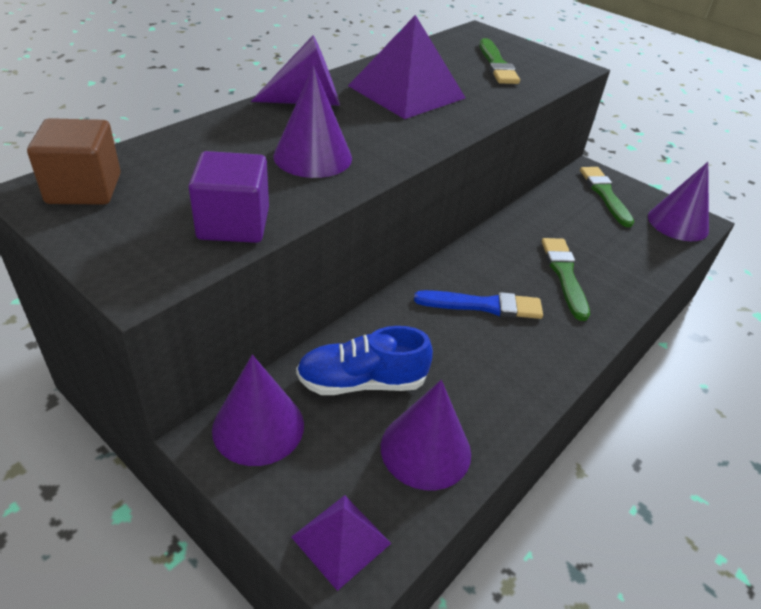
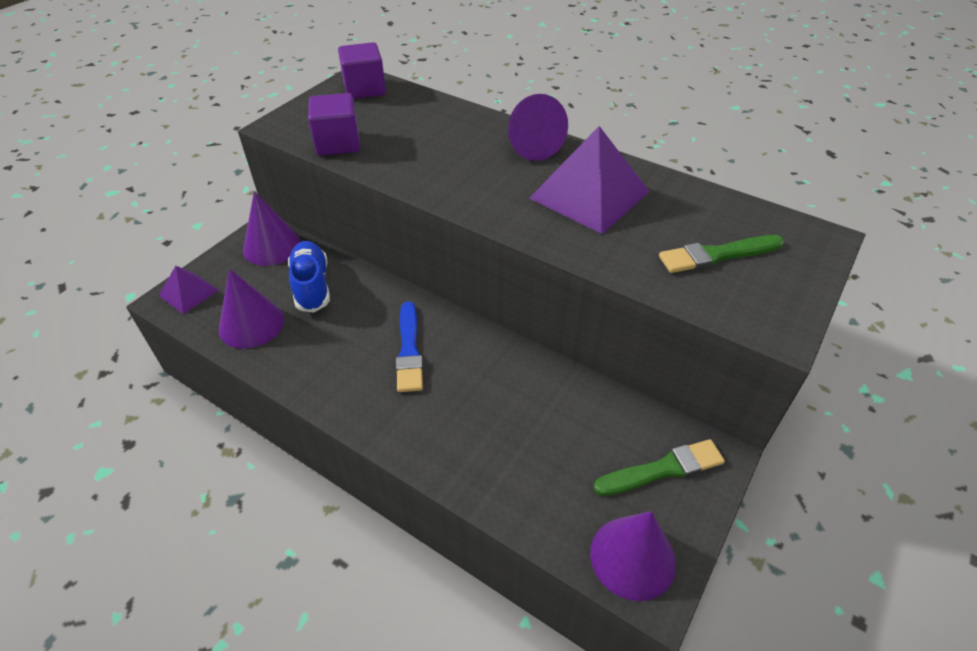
camera: 85 degrees right, 5 degrees up
brown cube [27,118,121,205] -> purple cube [338,42,386,99]
purple cone [273,66,352,178] -> none
green brush [542,238,590,321] -> none

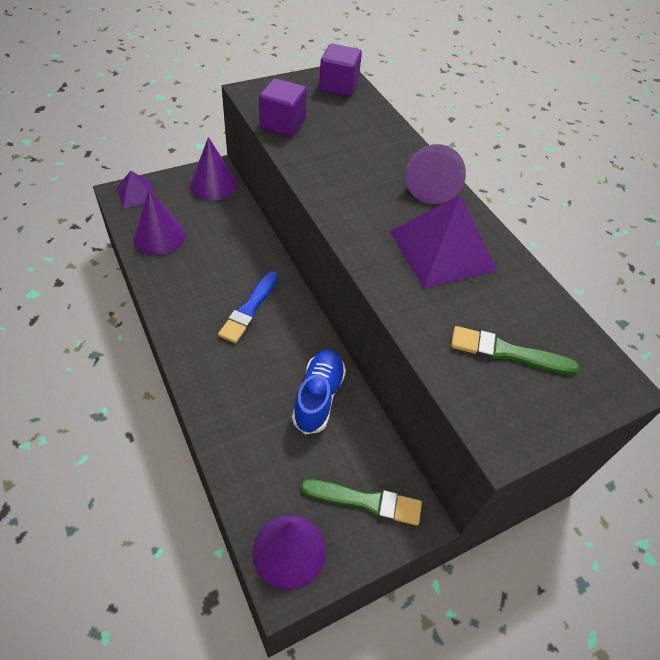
camera: 25 degrees right, 5 degrees up
blue shoe [288,241,330,313] -> blue shoe moved to [292,349,346,435]

